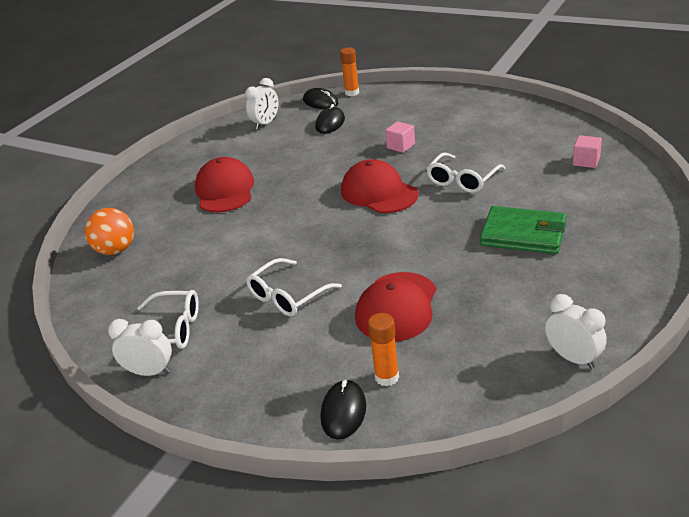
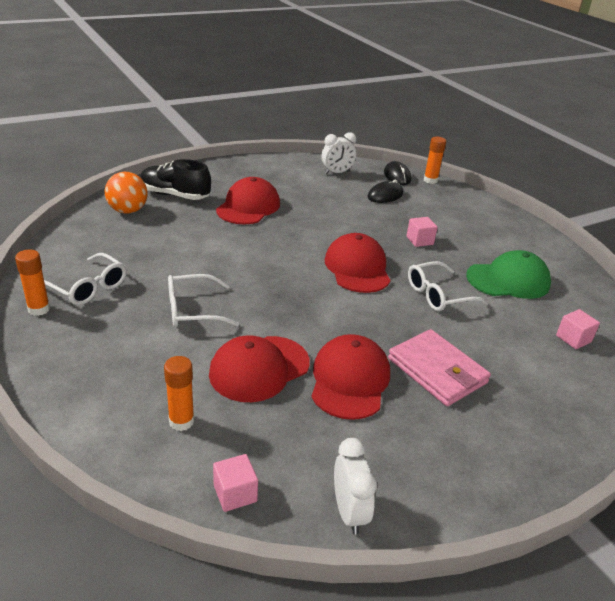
camera: 25 degrees right, 0 degrees up
white clock [108,319,172,376] -> orange glue stick [15,249,50,316]
black mouse [321,379,366,440] -> none
green wallet [480,206,567,254] -> pink wallet [388,329,491,406]
none -> black shoe [140,159,211,200]
none -> pink cube [213,454,258,512]
none -> red cap [311,334,390,420]
none -> green cap [466,250,551,299]

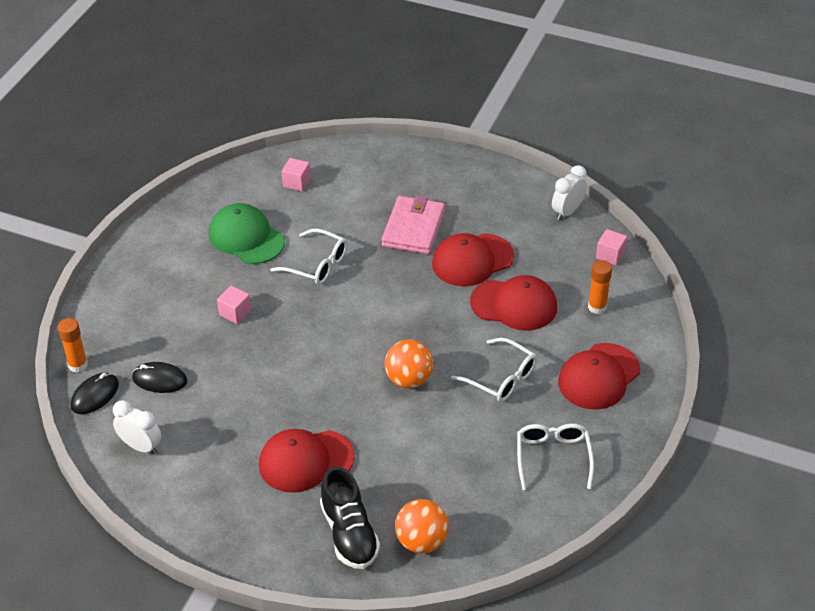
camera: 125 degrees left, 10 degrees up
orange glue stick [15,249,50,316] -> none
red cap [325,233,391,293] -> red cap moved to [558,343,640,410]
none -> orange ball [384,340,433,388]

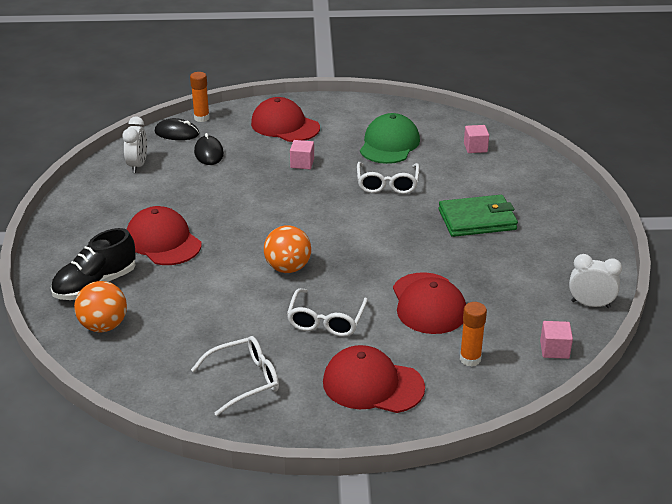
camera: 65 degrees right, 10 degrees down
pink wallet [382,195,445,254] -> green wallet [439,195,518,237]
red cap [432,233,514,286] -> red cap moved to [251,97,320,142]

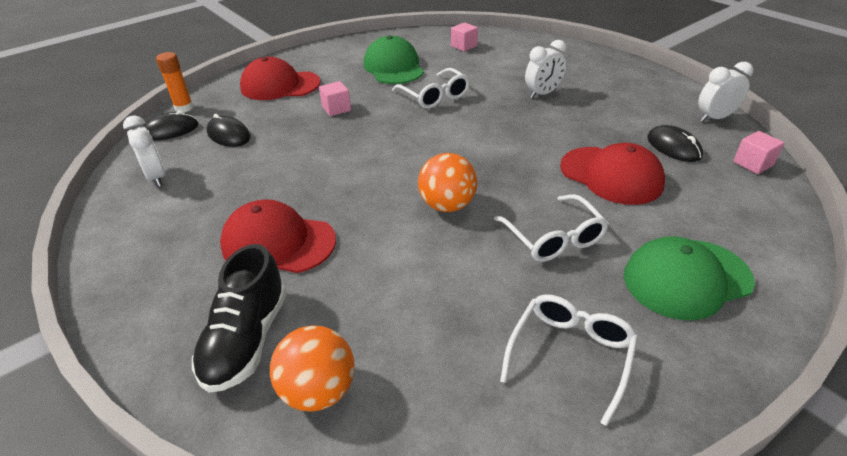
camera: 35 degrees left, 5 degrees up
red cap [323,345,425,413] -> green cap [624,236,755,320]
green wallet [439,195,518,237] -> white clock [525,40,567,98]
orange glue stick [460,302,487,366] -> none
none -> black mouse [647,125,703,162]

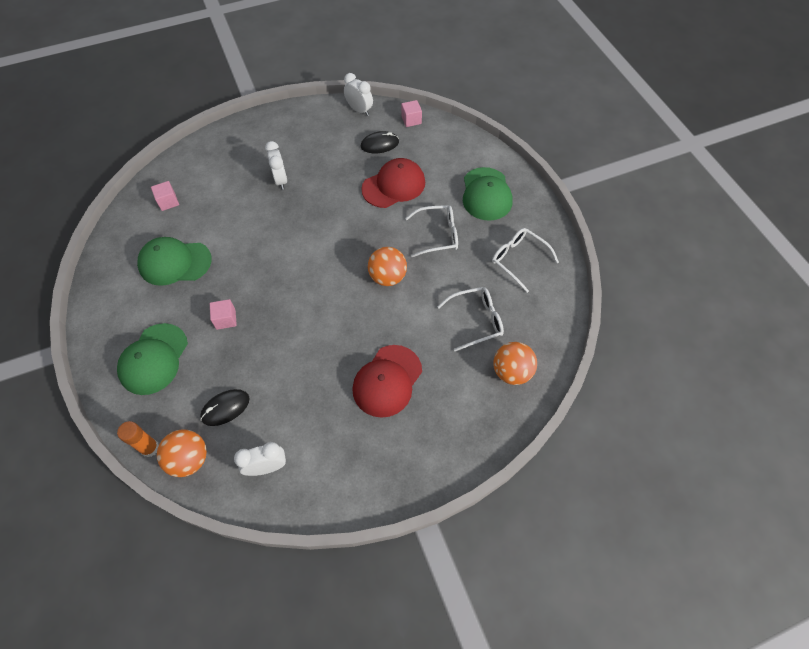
camera: 75 degrees left, 20 degrees up
black mouse [143,111,199,140] -> orange ball [157,429,207,477]
black shoe [192,244,287,393] -> none
red cap [240,57,320,100] -> green cap [117,323,188,395]
white glasses [392,68,470,109] -> white glasses moved to [437,287,504,351]
white clock [698,62,753,122] -> white clock turned 135 degrees clockwise [344,73,373,116]

